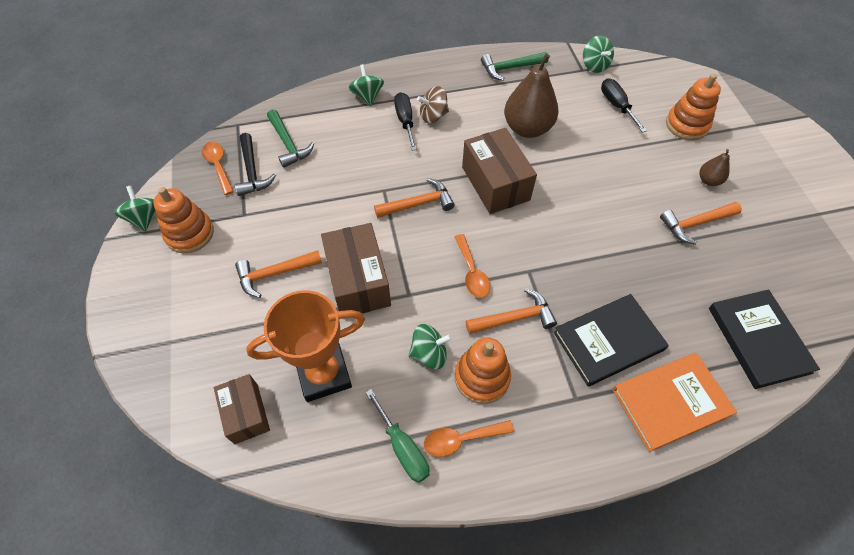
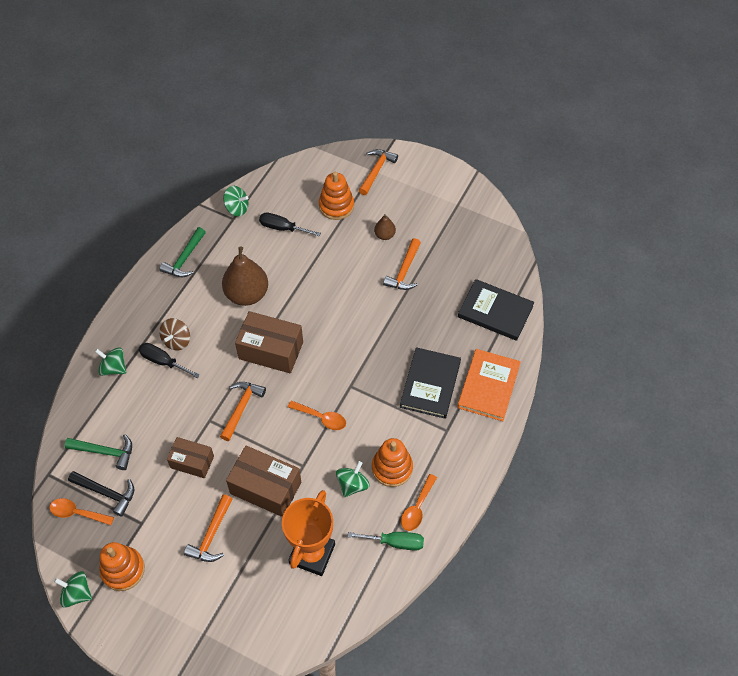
camera: 50 degrees left, 0 degrees up
brown box [214,374,270,444] -> brown box moved to [167,437,214,478]
orange hammer [466,288,557,334] -> orange hammer moved to [359,149,398,195]

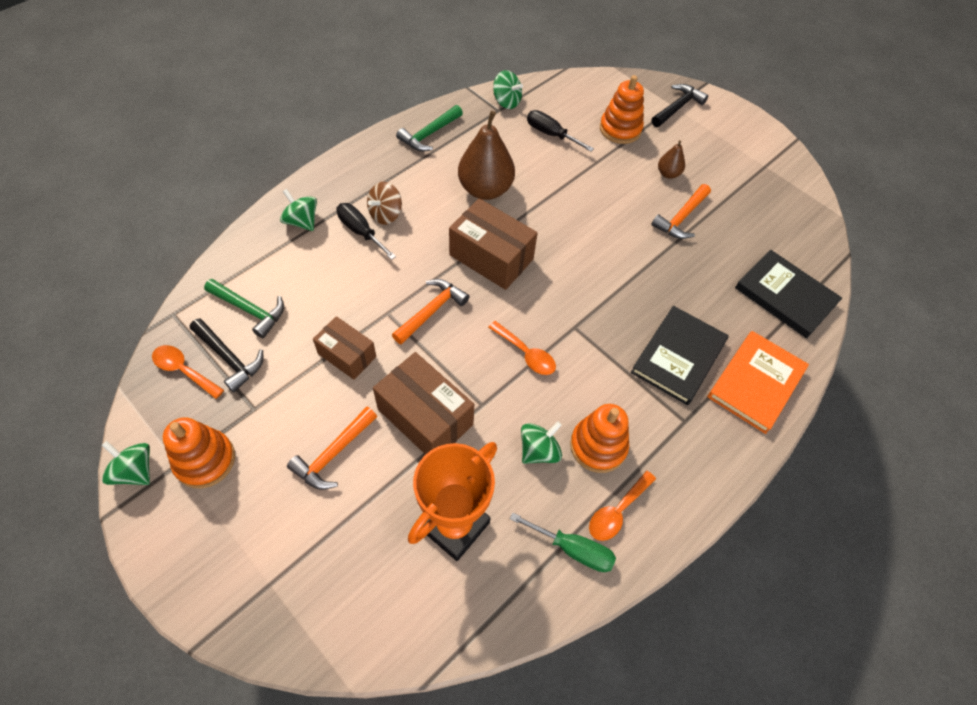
camera: 15 degrees right, 0 degrees up
orange hammer [359,149,398,195] -> black hammer [651,84,708,127]

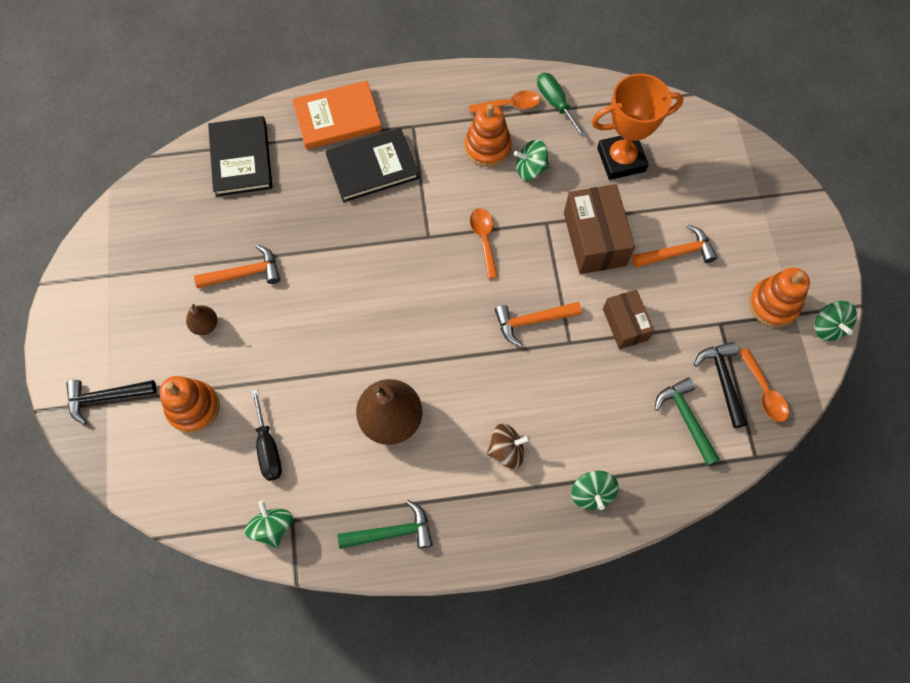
camera: 140 degrees left, 10 degrees up
black screwdriver [337,203,396,260] -> none
brown box [449,198,538,290] -> none

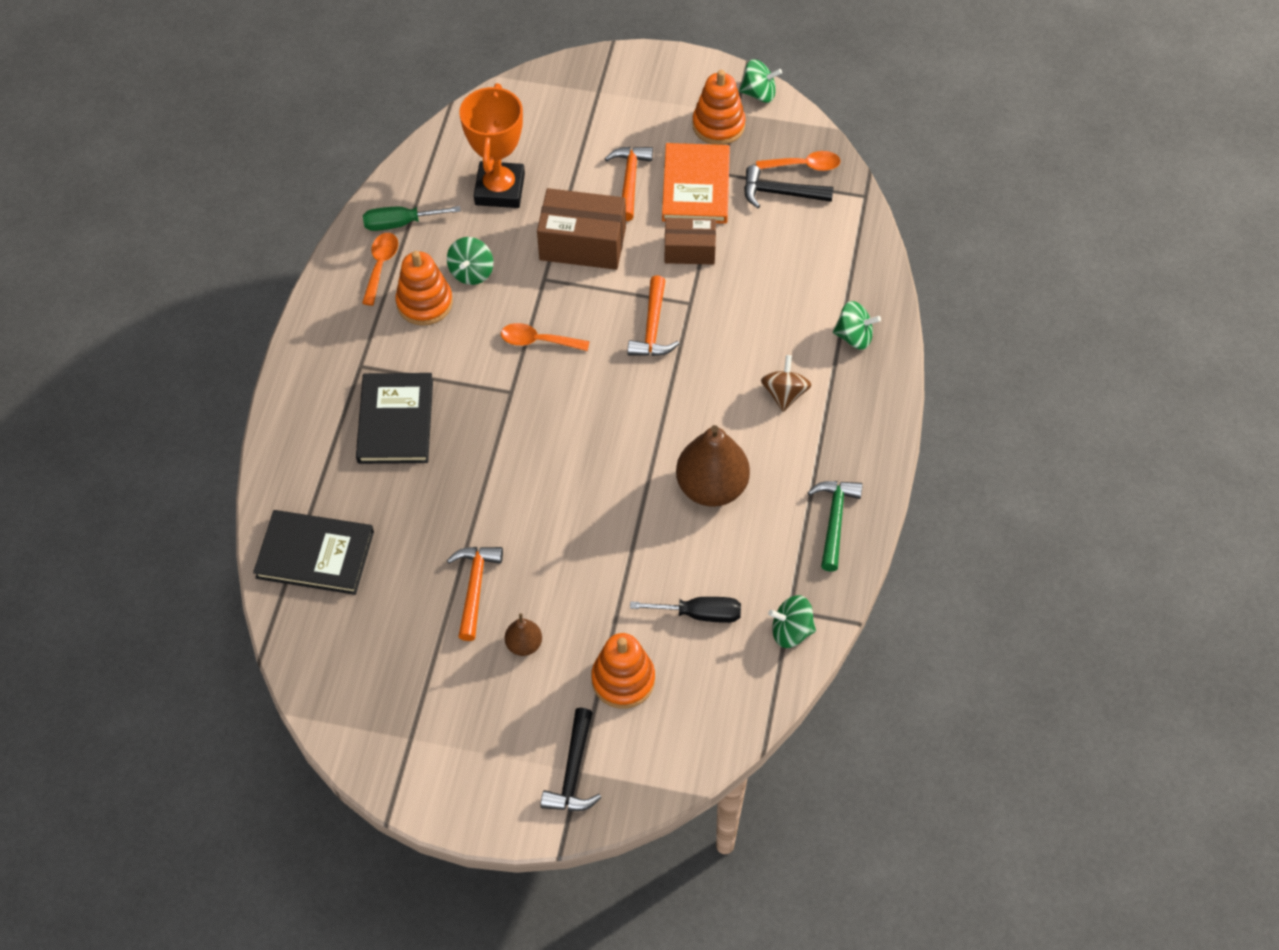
camera: 70 degrees left, 10 degrees down
orange book [292,81,382,149] -> orange book moved to [662,143,730,224]
green hammer [655,377,720,466] -> none

